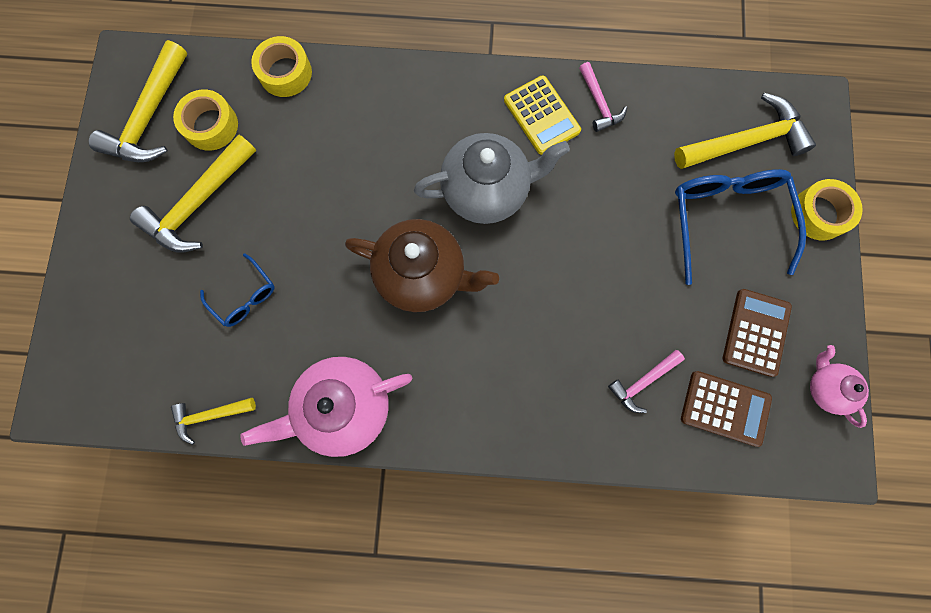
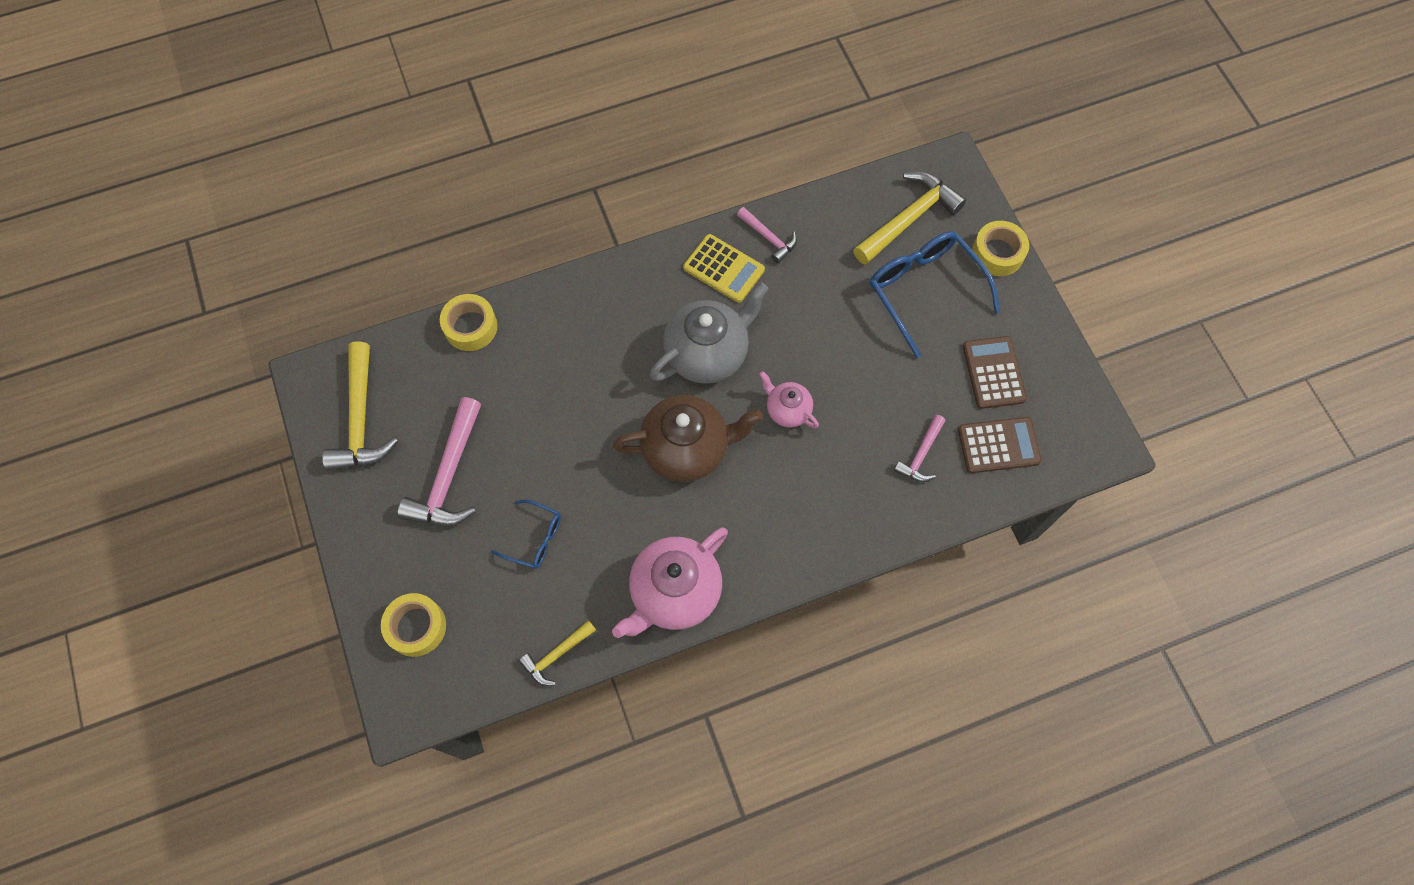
camera: 25 degrees left, 10 degrees down
yellow hammer [130,134,256,253] -> pink hammer [398,397,481,526]
yellow tape [173,90,238,151] -> yellow tape moved to [381,593,446,657]
pink teapot [810,345,869,428] -> pink teapot moved to [759,371,819,429]

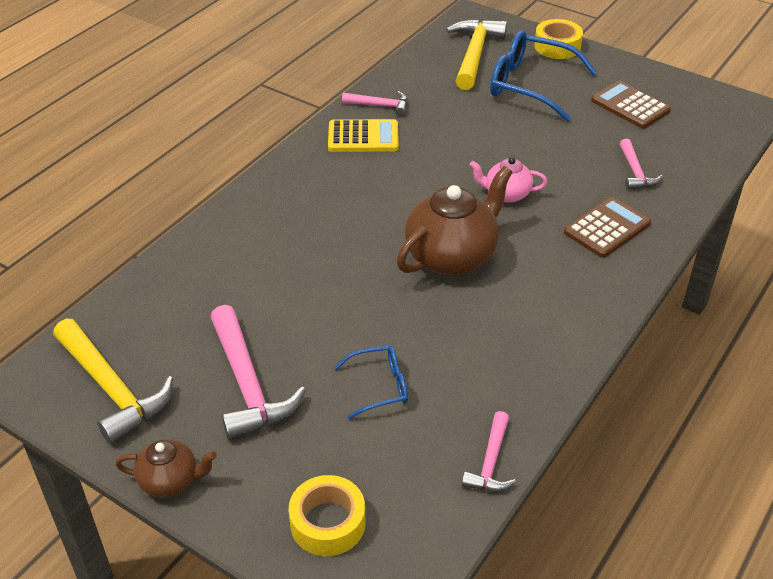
camera: 35 degrees left, 25 degrees down
yellow tape [440,294,498,351] -> none
yellow hammer [519,620,596,686] -> pink hammer [462,411,516,491]
pink teapot [612,527,728,638] -> none
grey teapot [650,282,768,384] -> none
brown calculator [958,417,1042,473] -> brown calculator moved to [564,197,651,258]
none -> brown teapot [116,439,217,498]

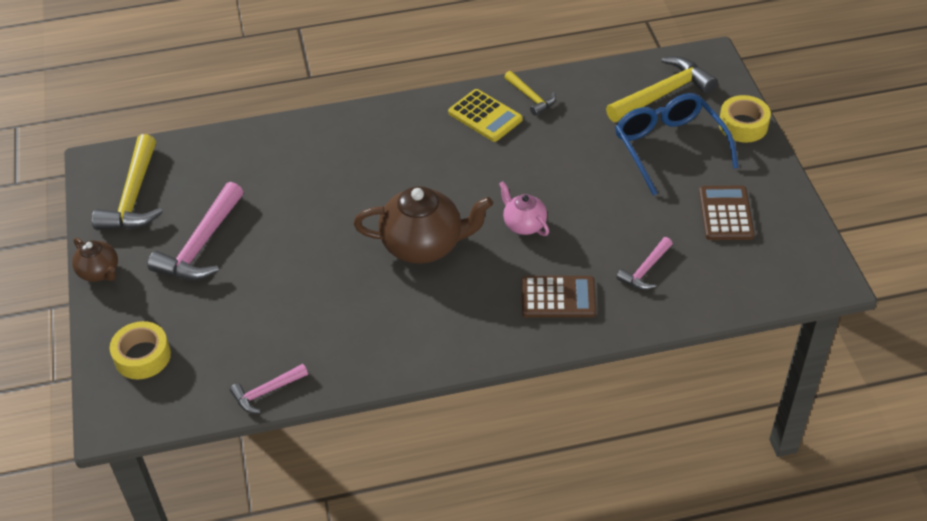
camera: 45 degrees right, 5 degrees up
blue glasses [334,345,408,419] -> none
pink hammer [342,91,408,116] -> yellow hammer [504,71,556,116]

